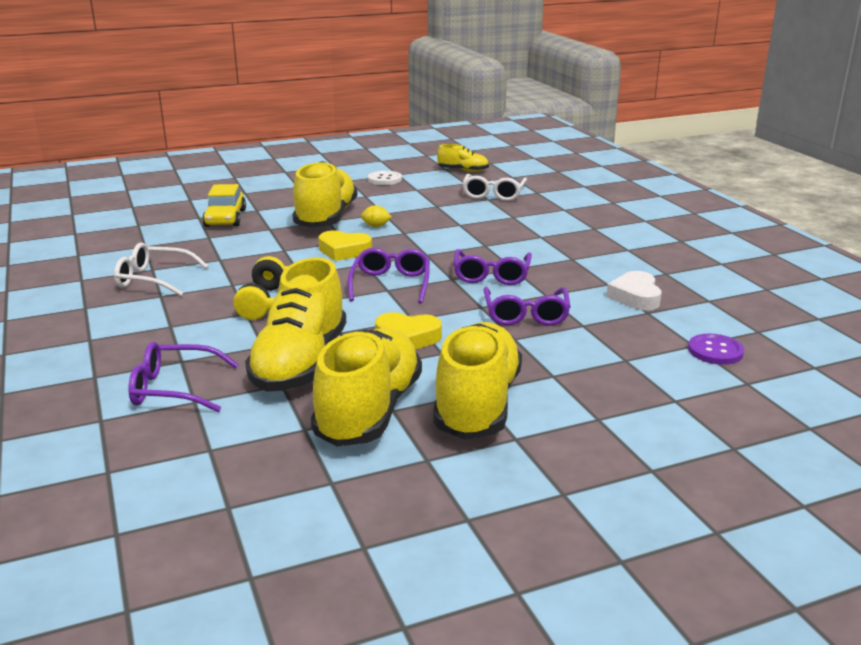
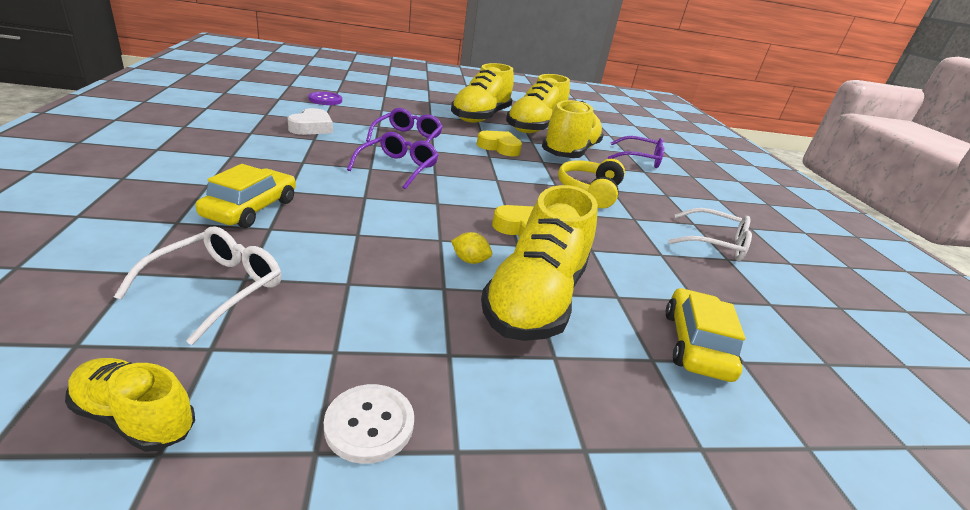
camera: 170 degrees left, 5 degrees up
purple glasses [348,248,430,304] -> none
none -> yellow car [196,164,296,228]

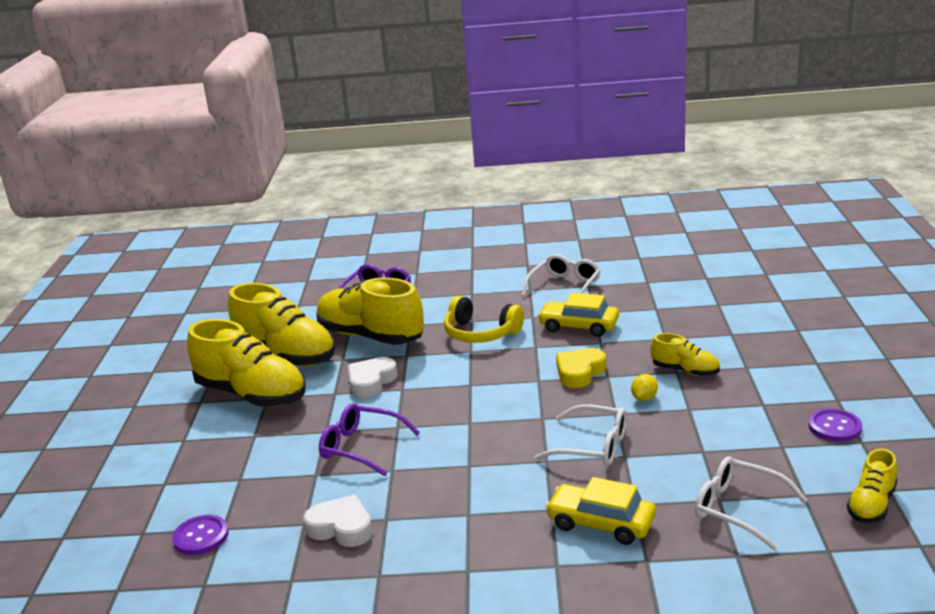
camera: 75 degrees left, 5 degrees down
white button [324,384,414,464] -> purple button [808,409,862,442]
purple glasses [347,132,439,190] -> none
yellow heart [477,131,522,156] -> white heart [348,357,397,398]
yellow shoe [481,185,598,341] -> yellow shoe [650,333,720,376], size x0.50
yellow car [666,288,745,382] -> yellow car moved to [538,293,619,337]
none -> white glasses [534,404,627,466]

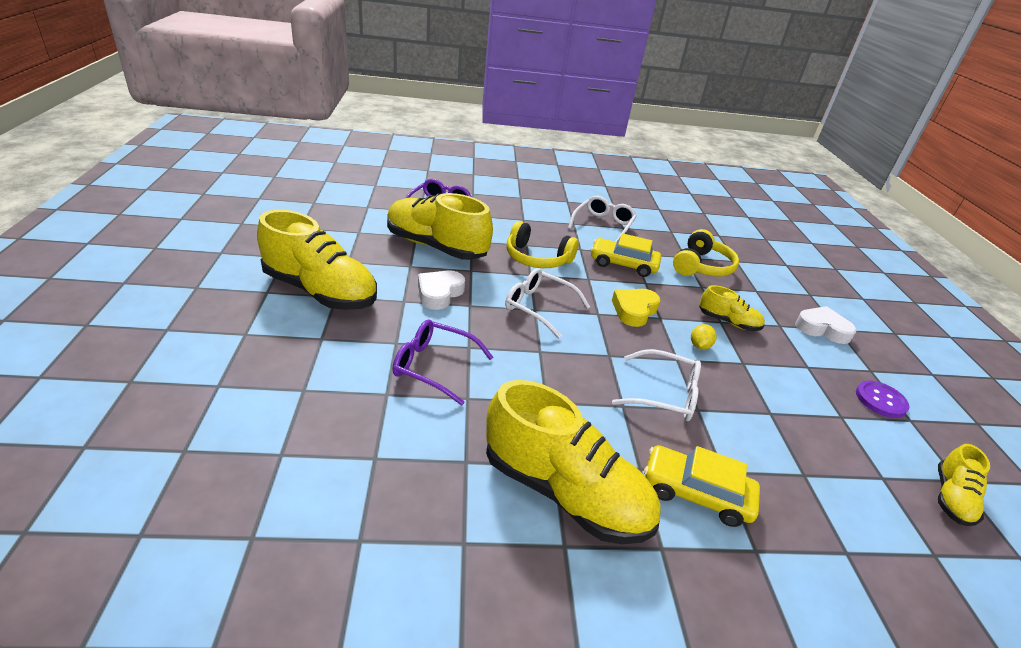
camera: 10 degrees left, 10 degrees up
purple button [172,515,229,555] -> none
yellow shoe [228,283,335,366] -> yellow shoe moved to [486,380,661,544]
white heart [303,495,373,547] -> white heart moved to [795,306,857,344]
white glasses [695,456,808,550] -> white glasses moved to [505,268,590,338]
none -> yellow headphones [673,229,739,276]

